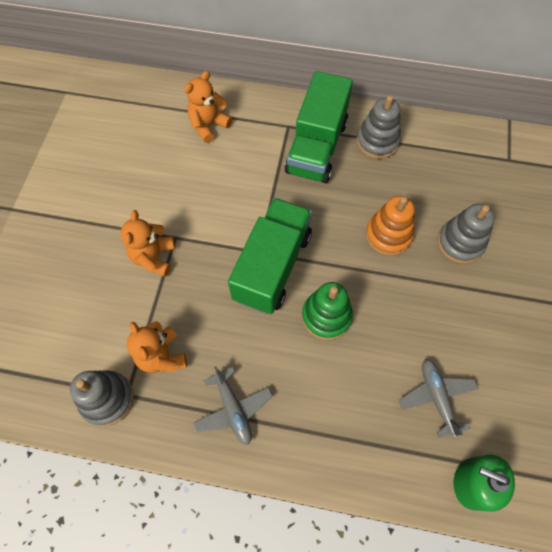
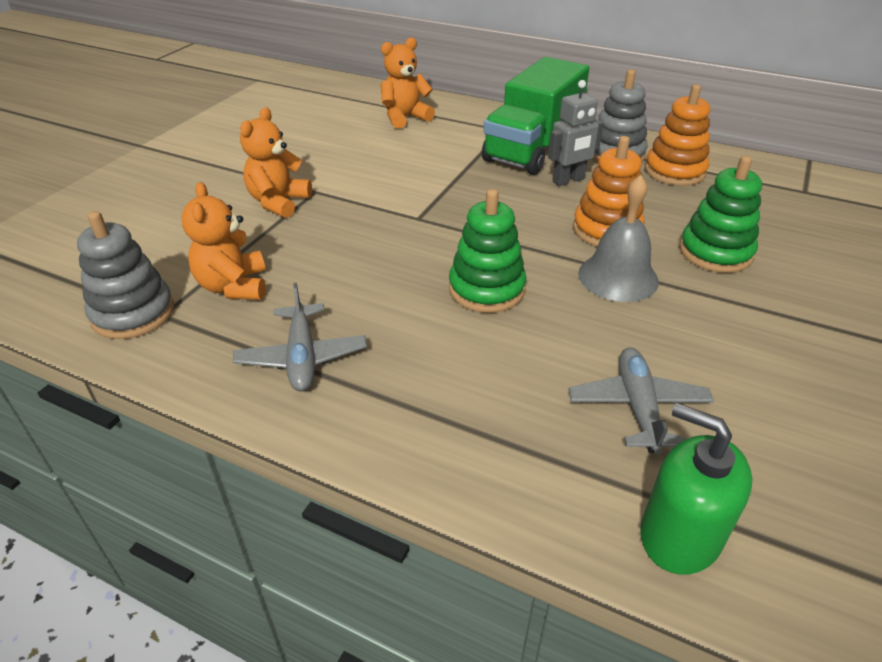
camera: 15 degrees right, 25 degrees down
green truck [228,198,312,314] -> none
grey stacking toy [437,204,495,264] -> green stacking toy [679,156,762,273]
none -> grey robot [548,80,604,186]
none -> grey bell [578,175,659,302]
none -> orange stacking toy [645,84,710,186]

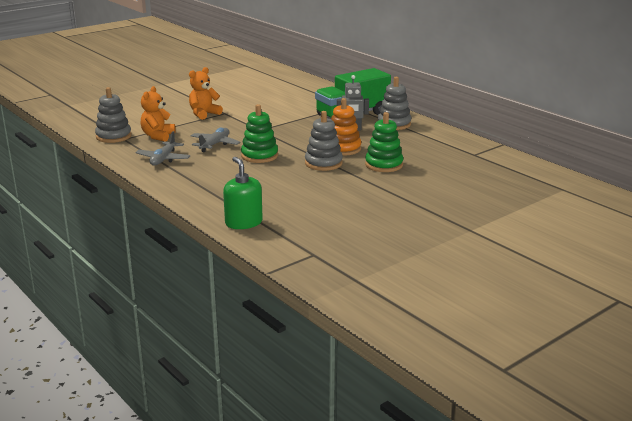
camera: 25 degrees right, 15 degrees down
orange teddy bear [381,37,435,129] -> none
grey plane [569,347,714,454] -> grey plane moved to [191,128,240,152]
grey bell [578,175,659,302] -> grey stacking toy [305,111,343,171]
orange stacking toy [645,84,710,186] -> none

